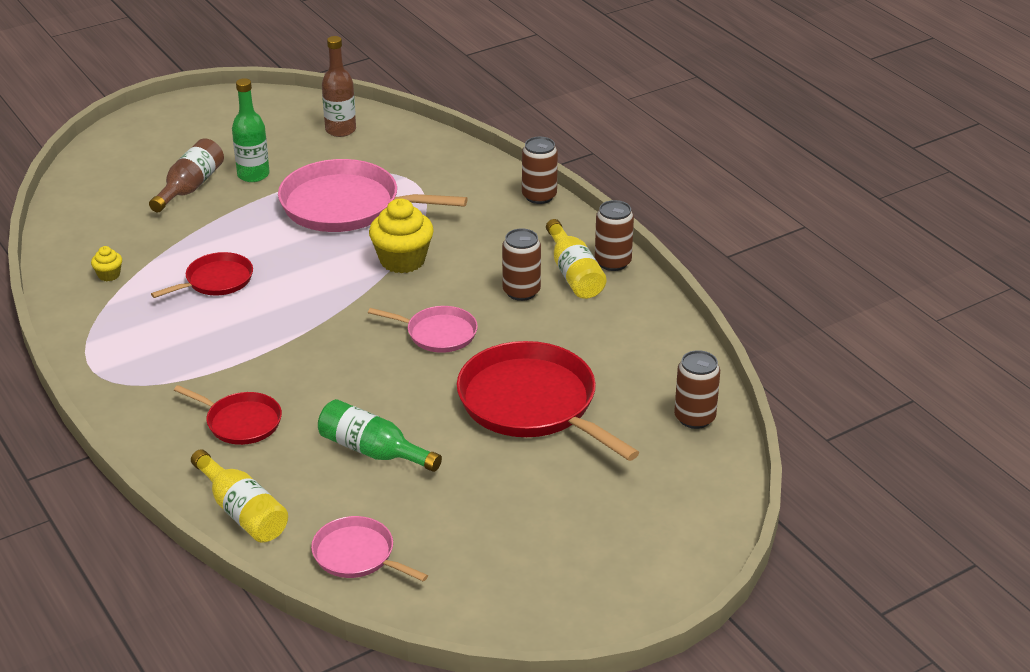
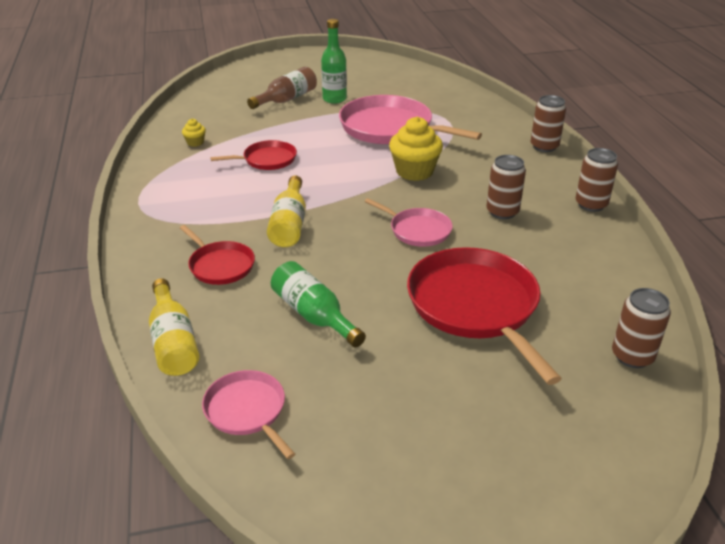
camera: 20 degrees right, 0 degrees up
brown bottle [322,36,356,137] -> none
yellow bottle [546,219,606,299] -> yellow bottle moved to [267,175,306,247]

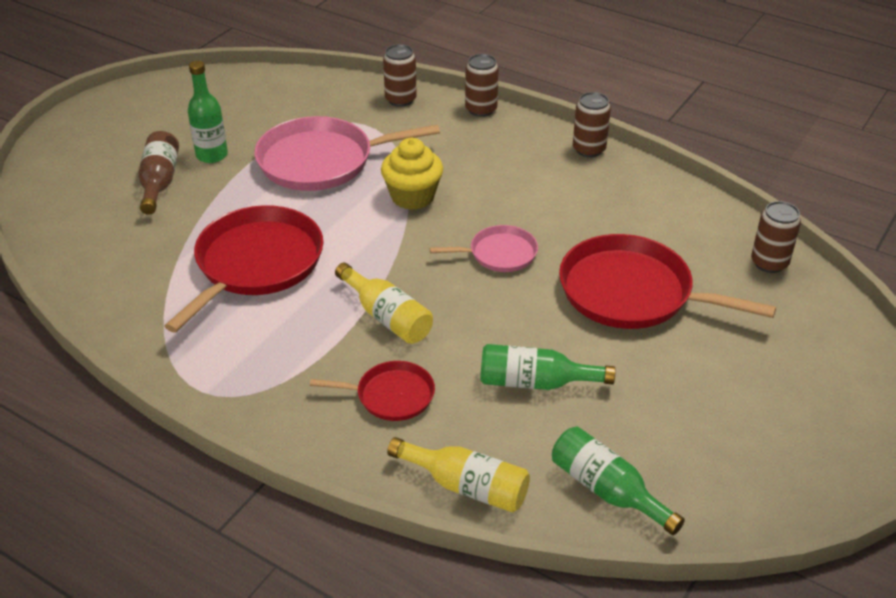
camera: 45 degrees left, 5 degrees up
yellow cupcake [182,119,206,147] -> none
pink pan [202,370,295,459] -> green bottle [552,427,685,535]
red pan [210,140,297,170] -> red pan [164,205,324,332], size x1.89
brown can [487,155,526,219] -> brown can moved to [383,44,417,107]

